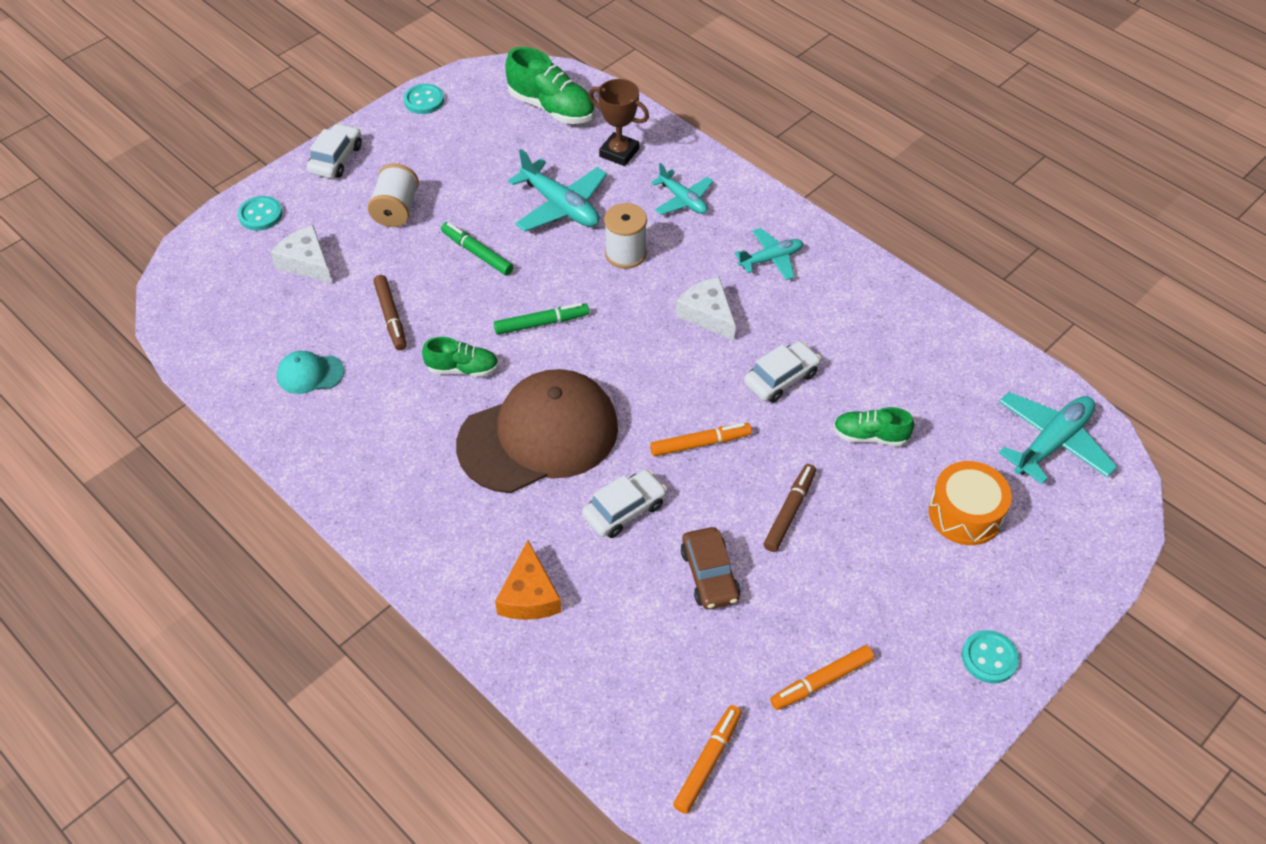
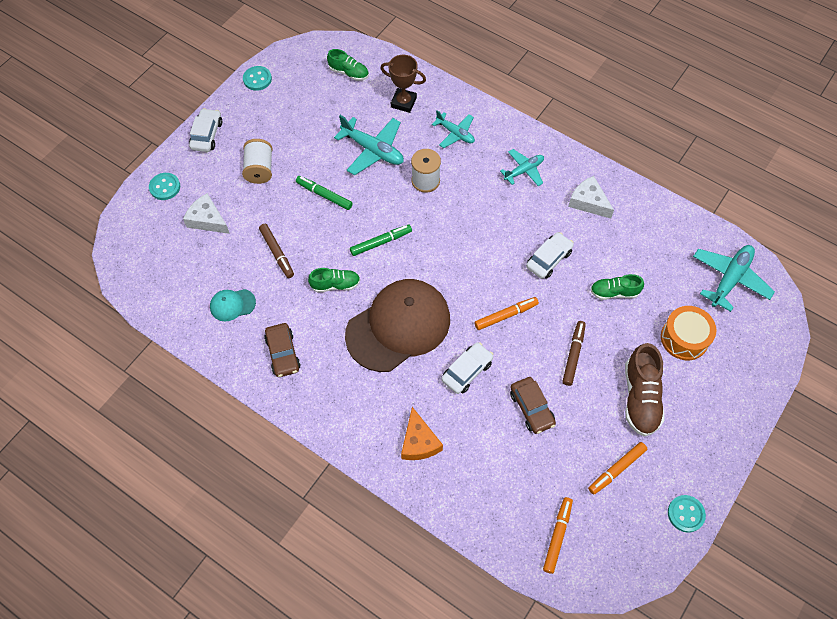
camera: 10 degrees left, 10 degrees up
green shoe [505,47,595,124] -> green shoe [327,49,369,81], size x0.61
white cheese [676,277,736,340] -> white cheese moved to [568,176,614,219]
turquoise button [962,630,1019,684] -> turquoise button moved to [668,495,706,533]
none -> brown car [264,323,301,377]
none -> brown shoe [625,343,665,436]

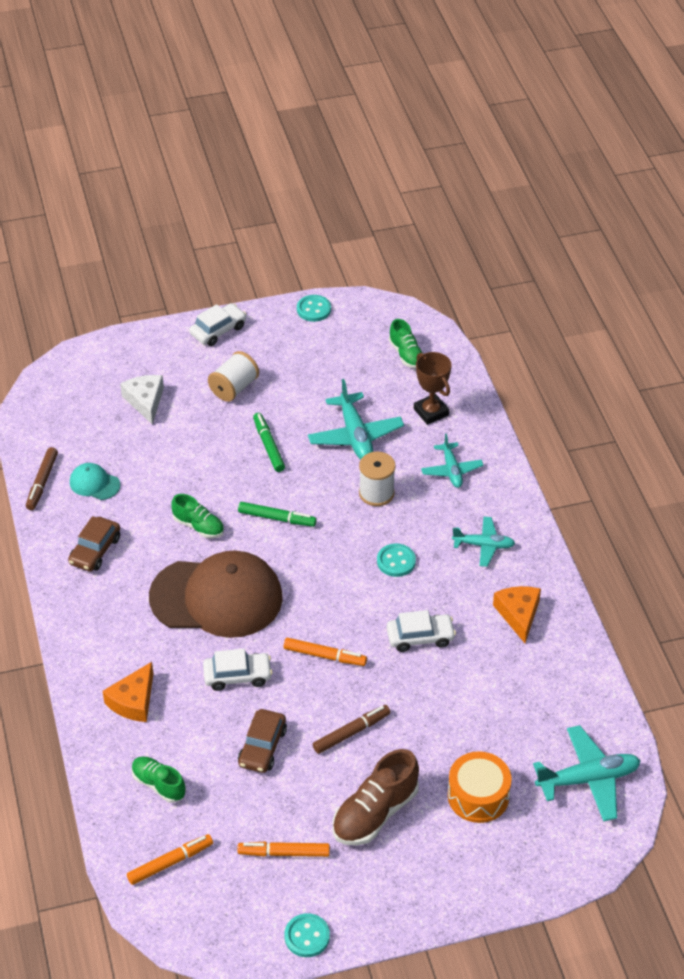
camera: 40 degrees right, 15 degrees down
turquoise button [149,173,180,200] -> turquoise button moved to [377,544,416,577]
brown marker [259,224,294,278] -> brown marker moved to [26,447,58,510]
white cheese [568,176,614,219] -> orange cheese [493,586,541,643]
green shoe [590,274,644,300] -> green shoe moved to [132,756,186,803]

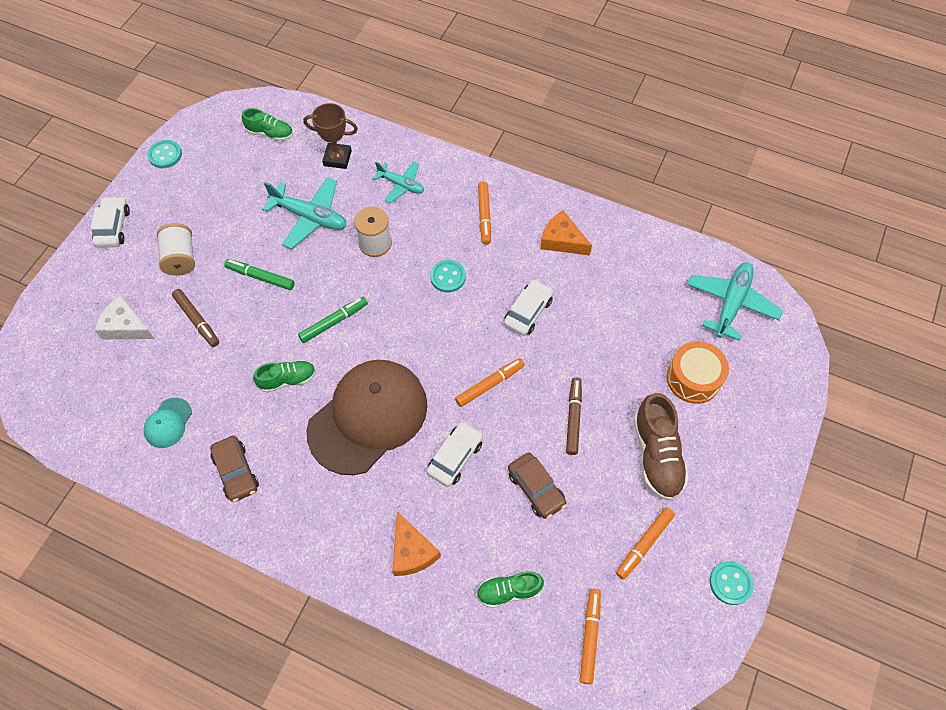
camera: 50 degrees left, 15 degrees up
brown marker [26,447,58,510] -> brown marker moved to [172,289,219,347]
turquoise cap [70,463,120,500] -> turquoise cap turned 45 degrees counterclockwise [144,398,192,448]
turquoise plane [452,517,515,567] -> orange marker [478,182,491,245]

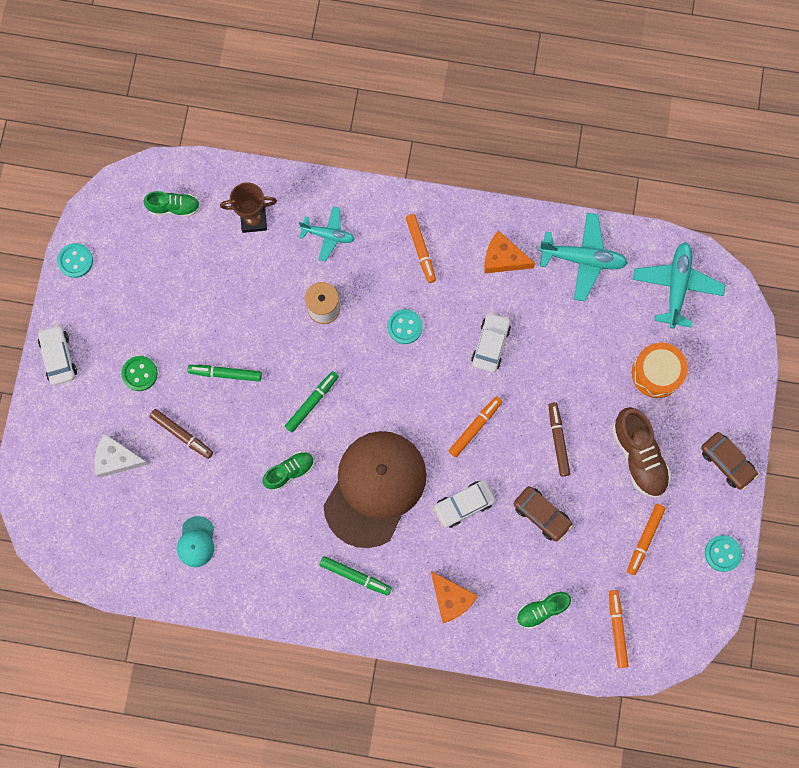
camera: 15 degrees left, 15 degrees up
white spool [157,223,195,276] -> green button [121,356,158,391]
brown car [210,436,259,502] -> brown car moved to [701,432,758,489]
turquoise plane [262,177,347,249] -> turquoise plane moved to [539,213,628,301]
white car [427,422,483,487] -> white car turned 135 degrees counterclockwise [433,481,495,528]
none -> green marker [320,556,392,596]

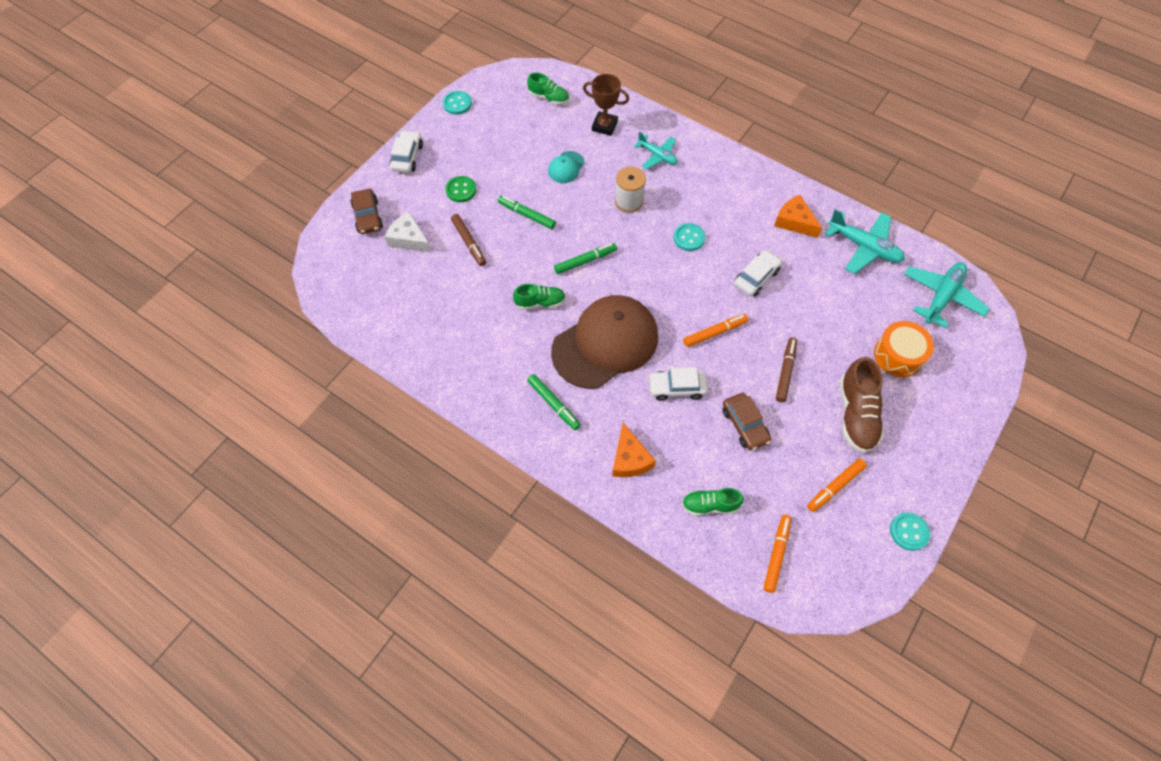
camera: 25 degrees right, 15 degrees down
turquoise cap [177,516,214,567] -> turquoise cap moved to [548,151,585,183]
orange marker [406,214,436,283] -> none
brown car [701,432,758,489] -> brown car moved to [351,189,383,234]

